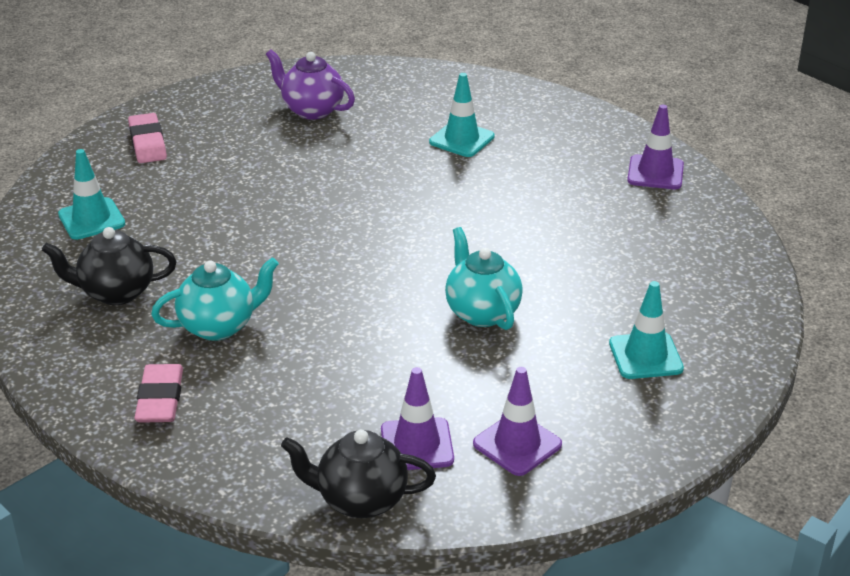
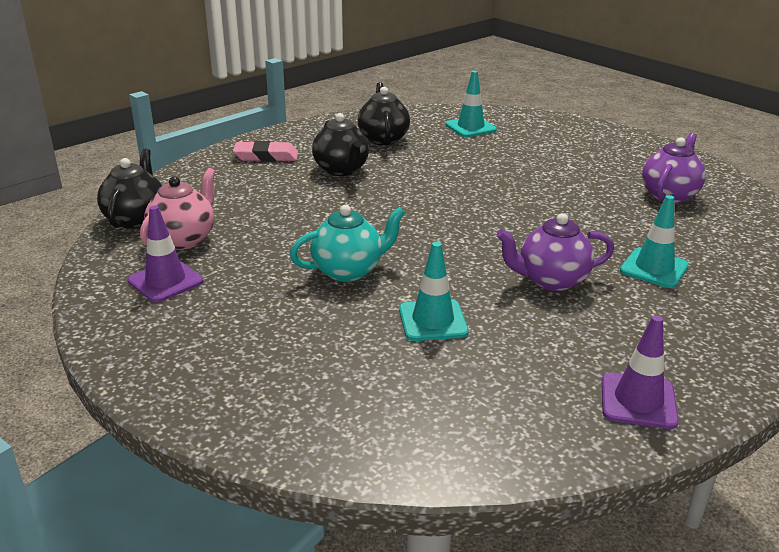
camera: 90 degrees right, 5 degrees down
pink eraser [128,113,167,163] -> none
turquoise teapot [151,257,279,341] -> black teapot [312,113,369,176]
purple traffic cone [381,367,454,470] -> pink teapot [140,168,216,250]
turquoise traffic cone [609,281,684,379] -> turquoise traffic cone moved to [399,242,469,341]
none -> purple teapot [496,213,614,291]

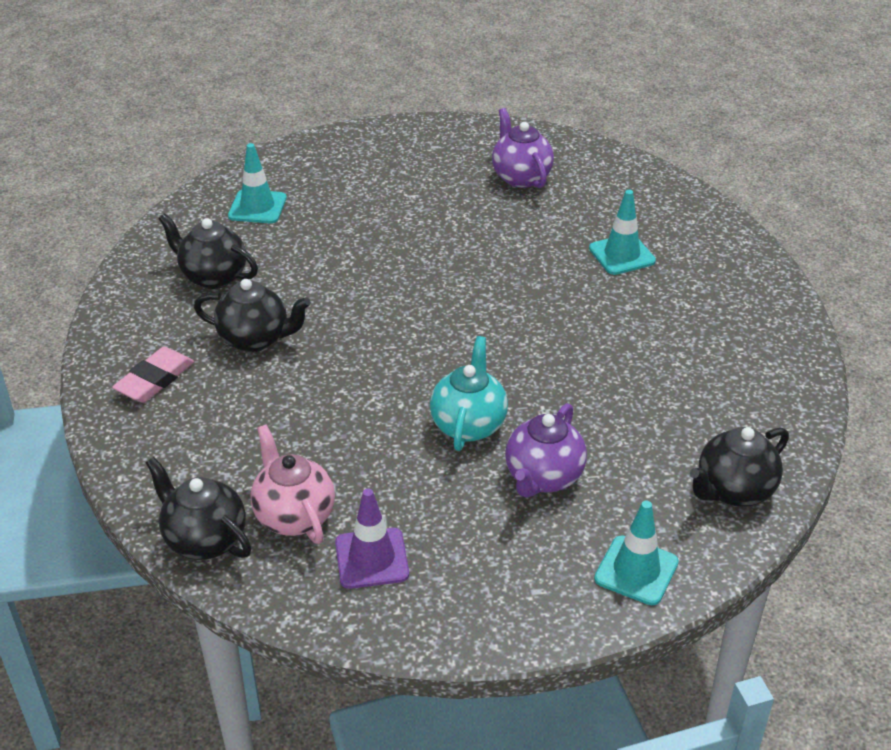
camera: 55 degrees left, 10 degrees up
turquoise traffic cone [399,242,469,341] -> turquoise traffic cone moved to [594,501,679,605]
purple teapot [496,213,614,291] -> purple teapot moved to [505,403,587,498]
purple traffic cone [601,315,679,429] -> none
none -> black teapot [690,427,789,506]

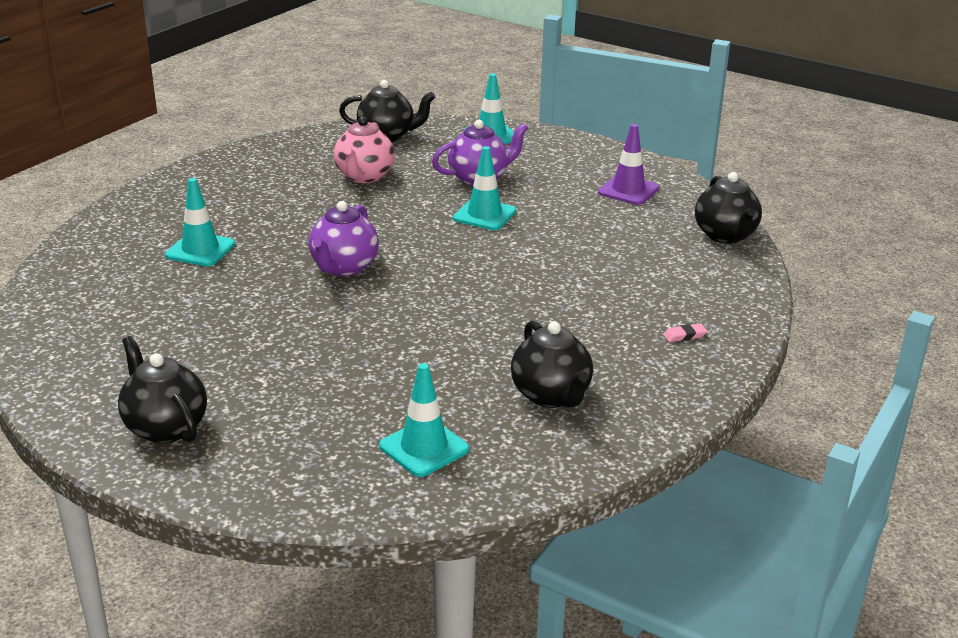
camera: 140 degrees left, 10 degrees down
pink eraser [112,347,194,403] -> pink eraser [663,323,707,342], size x0.48
black teapot [194,279,311,352] -> black teapot moved to [118,336,207,443]
pink teapot [250,425,335,544] -> pink teapot moved to [334,116,395,183]
turquoise teapot [430,336,508,451] -> turquoise traffic cone [453,146,516,230]
purple teapot [492,108,554,188] -> purple teapot moved to [308,201,379,276]

